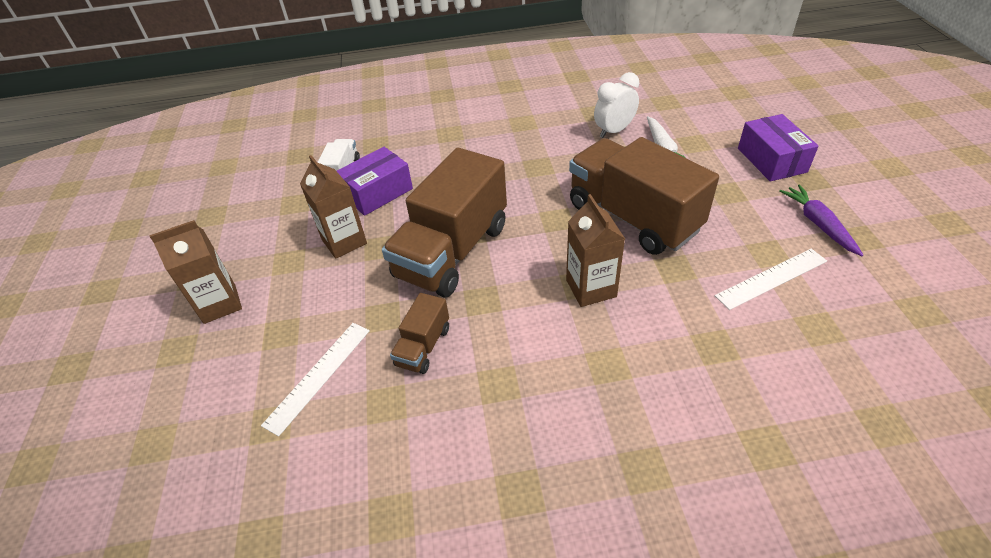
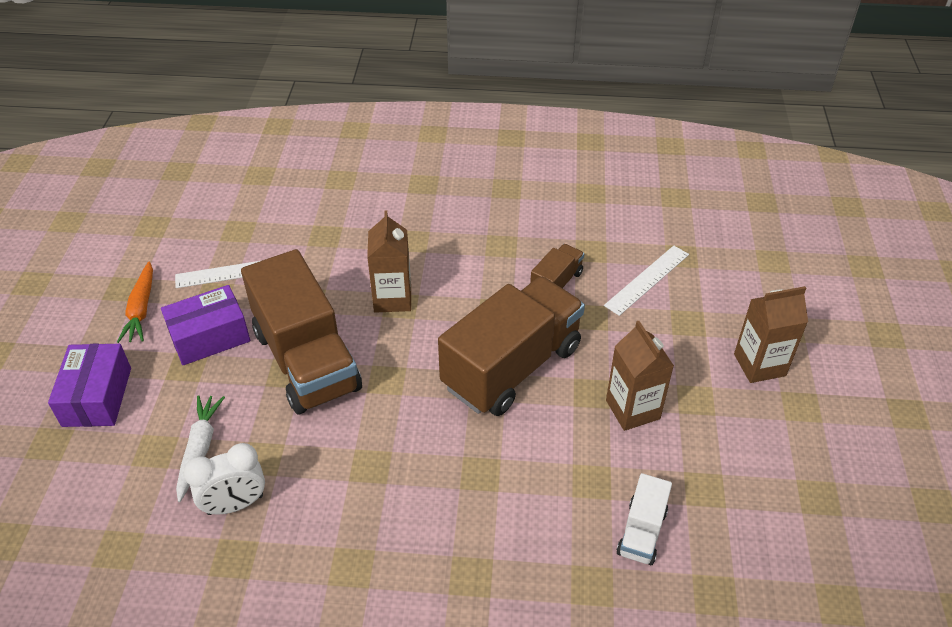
camera: 170 degrees left, 0 degrees up
purple box [337,147,413,216] -> purple box moved to [161,285,250,365]
purple carrot [779,184,863,256] -> orange carrot [117,261,153,343]

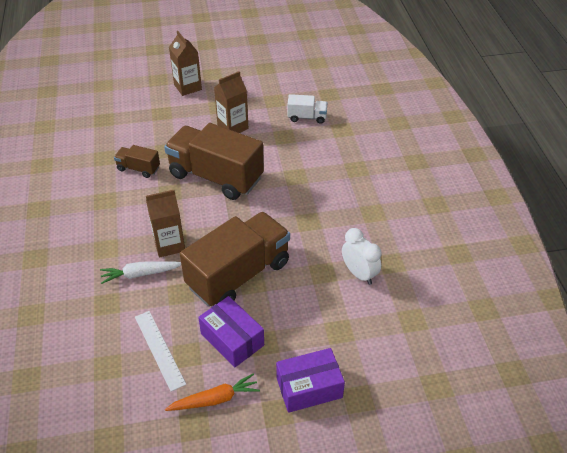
camera: 105 degrees left, 0 degrees up
white carrot [176,395,225,502] -> white carrot moved to [100,261,181,284]
white ruler [604,246,689,316] -> none

